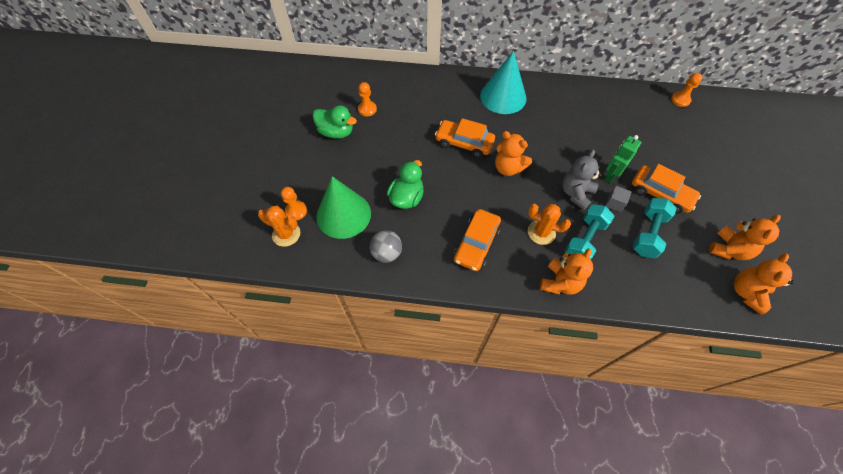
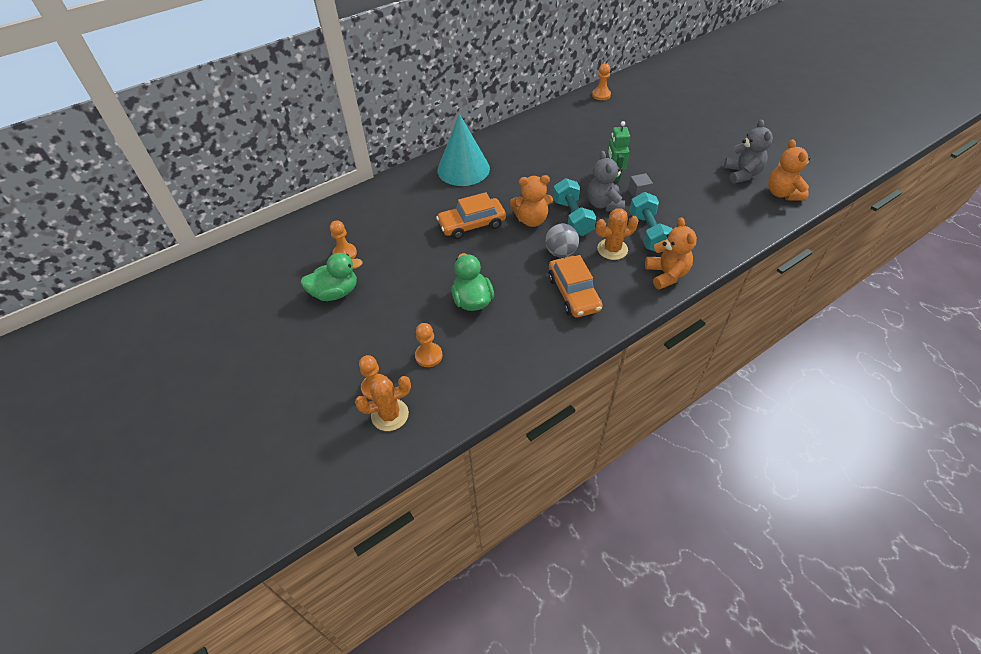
camera: 40 degrees left, 10 degrees down
green cone [316,176,371,239] -> orange pawn [415,323,443,367]
grey ball [370,230,402,263] -> grey ball moved to [545,223,579,258]
orange car [632,164,701,213] -> none
turquoise dumbbell [632,198,677,258] -> turquoise dumbbell moved to [553,178,596,236]
orange teddy bear [709,215,781,260] -> grey teddy bear [724,119,773,183]

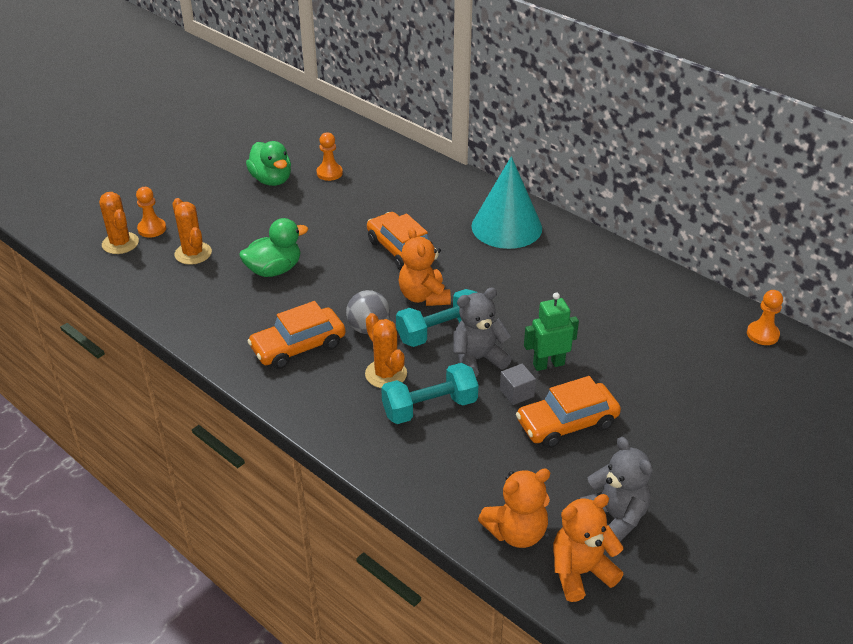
camera: 75 degrees right, 10 degrees down
orange pawn [415,323,443,367] -> orange cactus [172,198,212,265]
orange teddy bear [645,217,697,290] -> orange teddy bear moved to [478,468,550,548]
grey teddy bear [724,119,773,183] -> grey teddy bear turned 105 degrees counterclockwise [579,437,653,541]
none -> orange car [516,376,621,448]

